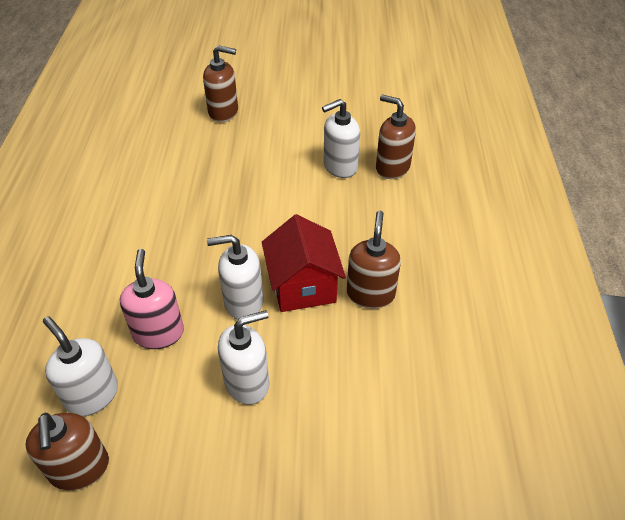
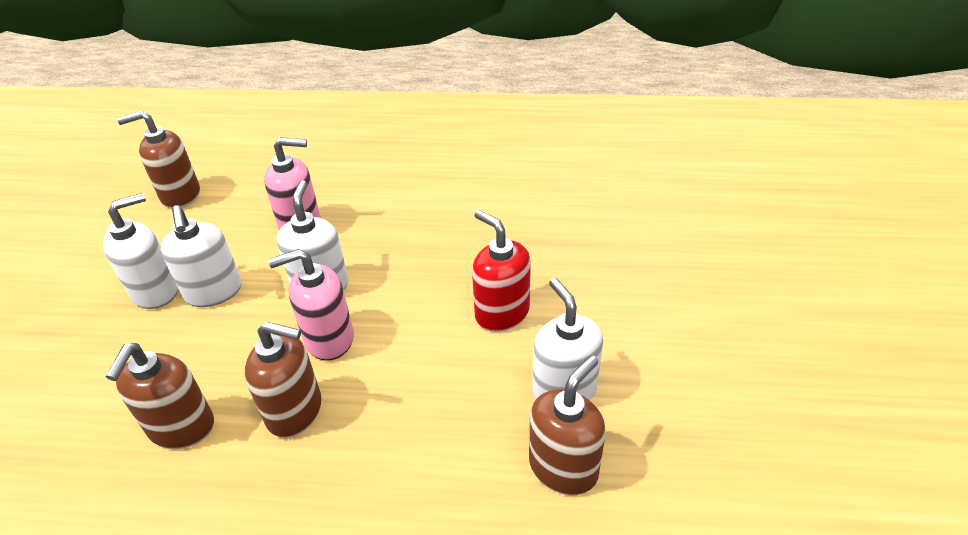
camera: 95 degrees right, 5 degrees down
white soap dispenser [43,316,118,416] -> white soap dispenser moved to [103,193,178,309]
brown soap dispenser [203,45,238,122] -> brown soap dispenser moved to [106,343,214,449]
red house [262,214,346,312] -> pink soap dispenser [268,249,354,361]
none -> red soap dispenser [472,210,531,332]

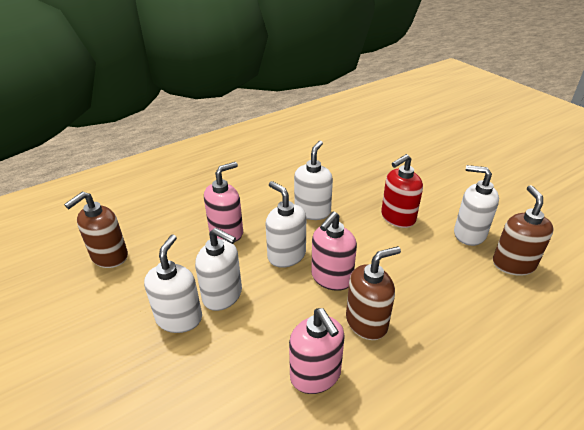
camera: 40 degrees left, 5 degrees down
brown soap dispenser [106,343,214,449] -> pink soap dispenser [289,308,345,394]
red soap dispenser [472,210,531,332] -> red soap dispenser turned 45 degrees counterclockwise [381,154,423,228]
none -> white soap dispenser [294,140,333,220]

